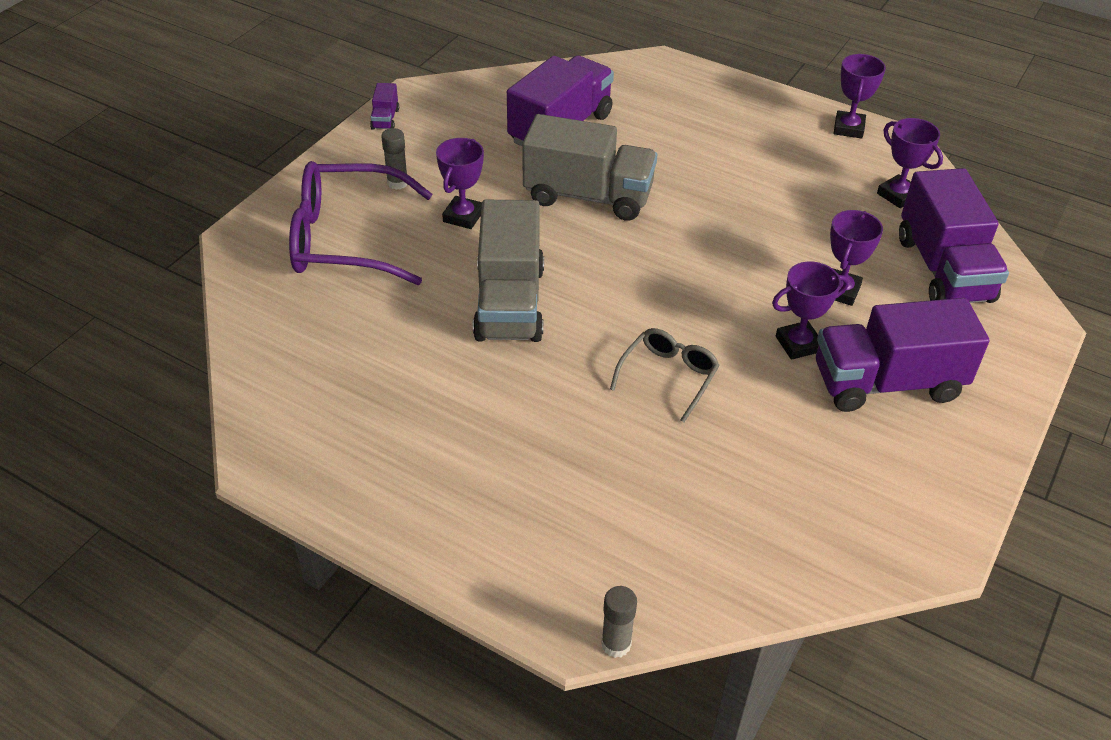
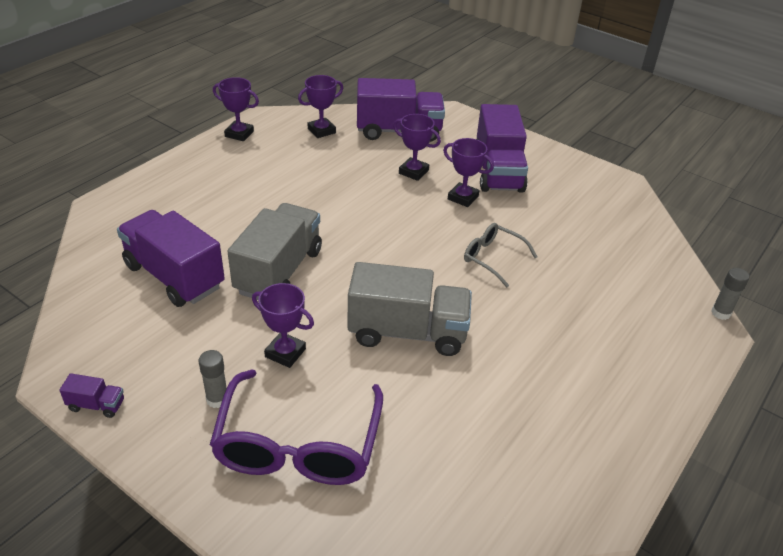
camera: 85 degrees left, 5 degrees down
purple trophy [772,262,849,360] -> purple trophy turned 45 degrees counterclockwise [443,138,494,207]

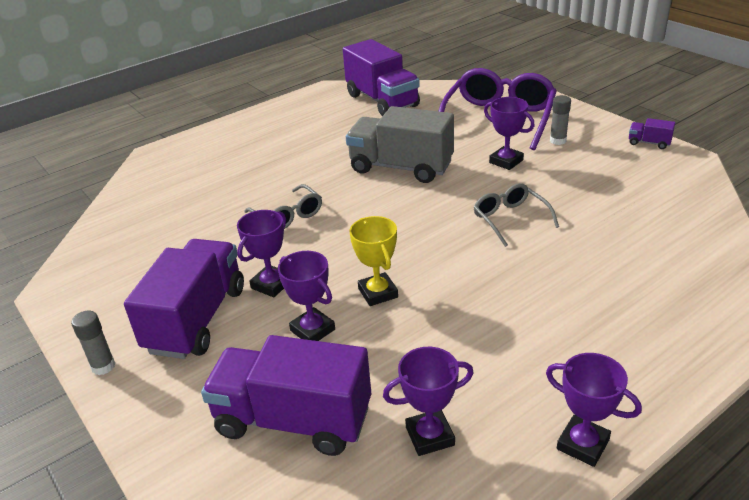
camera: 160 degrees left, 5 degrees down
purple truck [117,210,225,307] -> purple truck moved to [343,39,420,116]
grey truck [227,203,322,300] -> grey glasses [473,183,559,247]
purple trophy [443,138,494,207] -> purple trophy turned 75 degrees clockwise [237,210,286,297]
grey glue stick [711,268,749,320] -> grey glue stick moved to [71,311,116,375]
none -> yellow trophy [350,216,398,306]

